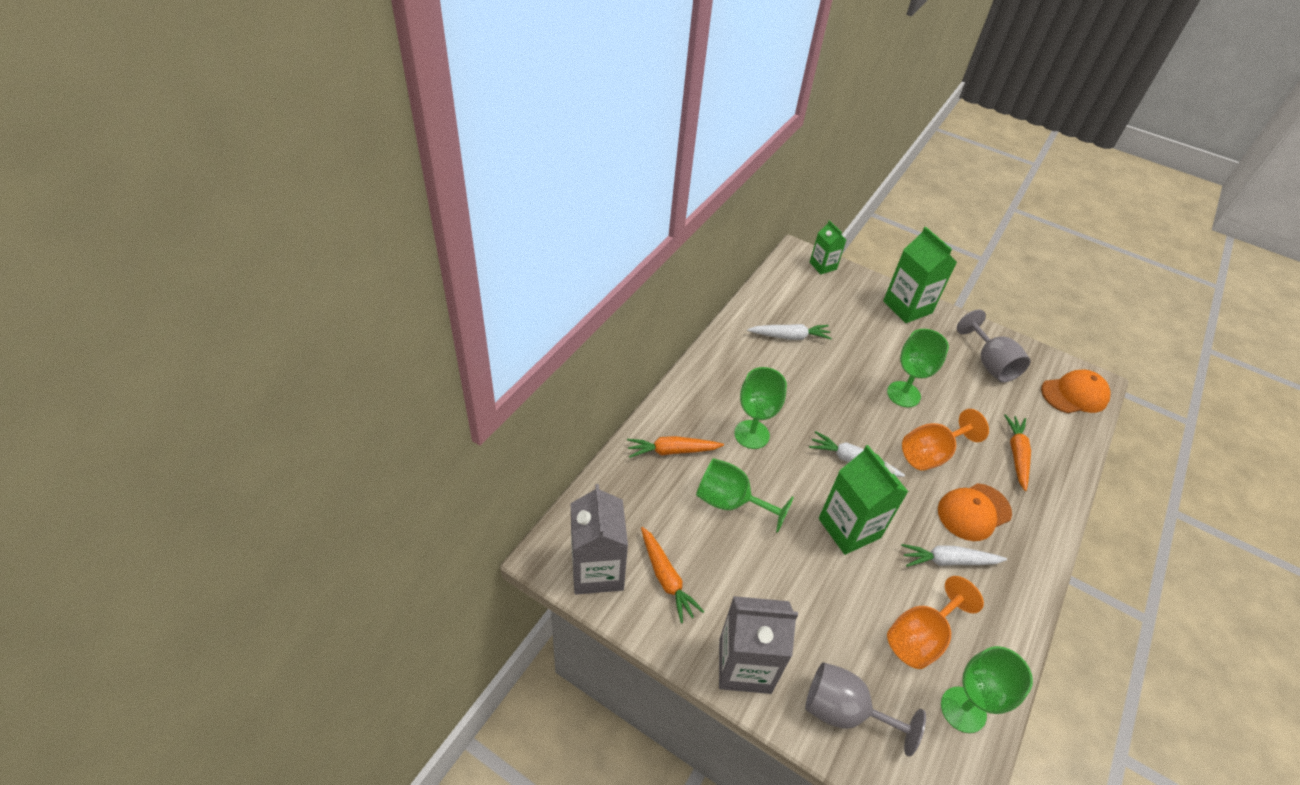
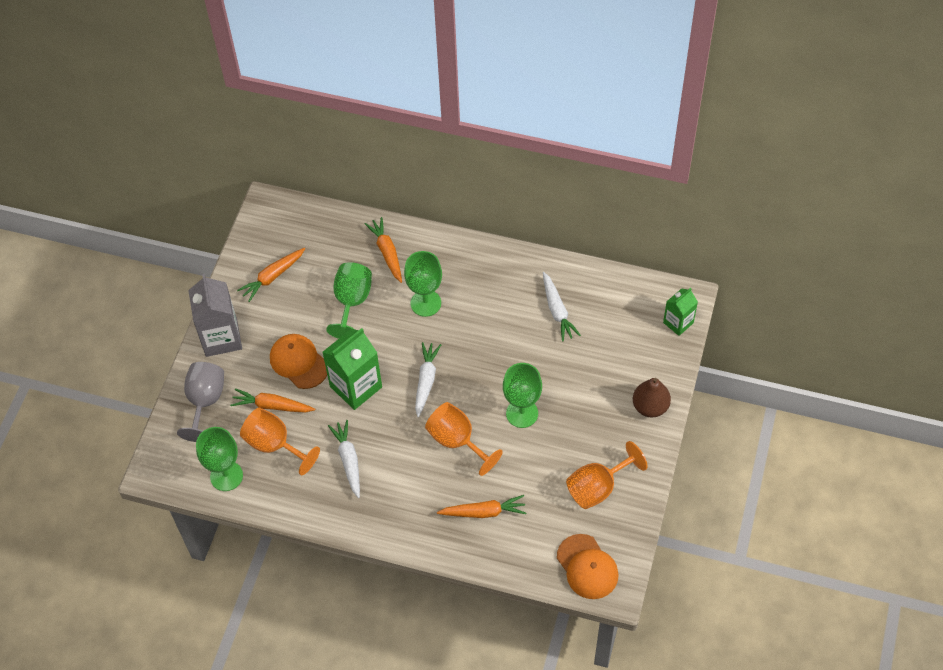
camera: 80 degrees right, 10 degrees up
grey carton [571,484,628,595] -> none
green carton [883,227,957,323] -> brown pear [633,378,671,418]
orange cap [938,483,1012,541] -> orange cap moved to [270,334,327,389]
grey goblet [957,310,1030,382] -> orange goblet [566,441,648,509]
none -> orange carrot [230,388,315,413]

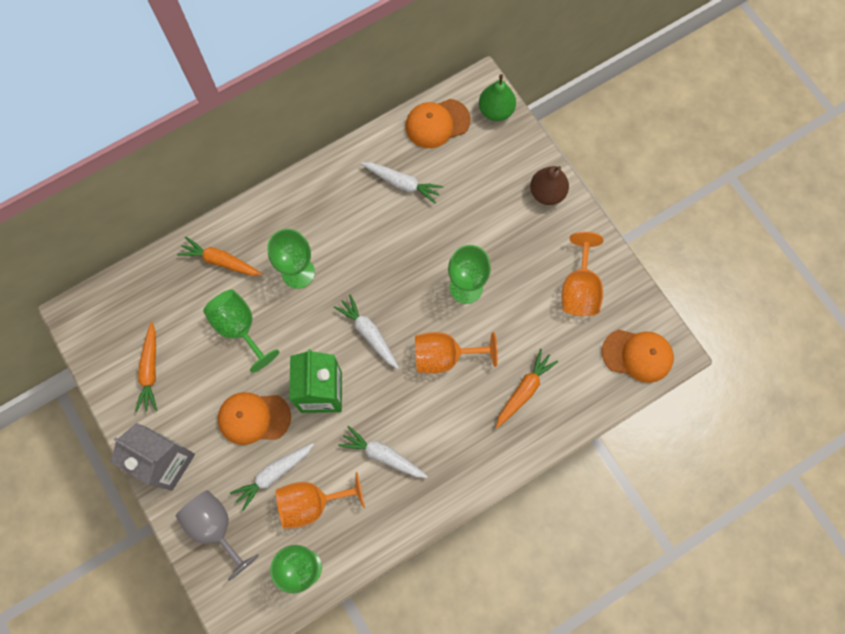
camera: 50 degrees left, 15 degrees up
orange carrot [230,388,315,413] -> white carrot [230,443,314,511]
green carton [663,288,698,336] -> green pear [479,74,516,121]
none -> orange cap [406,99,470,148]

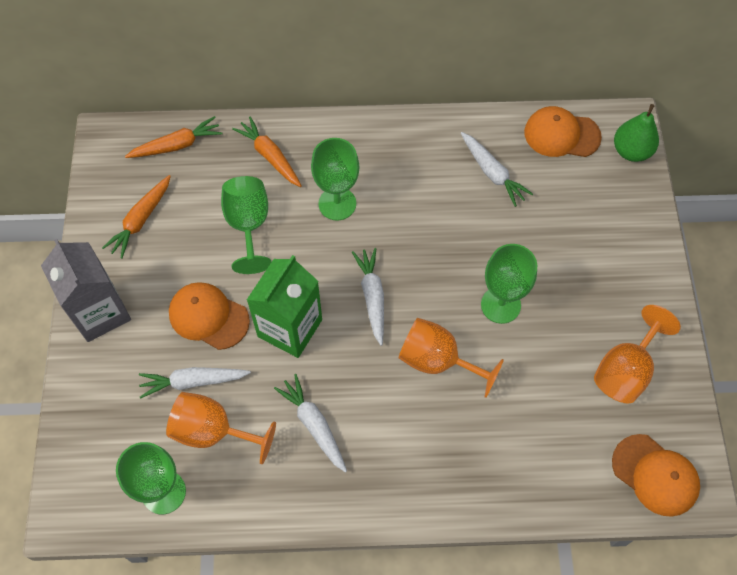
camera: 30 degrees right, 10 degrees down
grey goblet [176,490,259,581] -> none
orange carrot [496,349,558,428] -> orange carrot moved to [125,116,222,158]
brown pear [530,166,569,205] -> none

